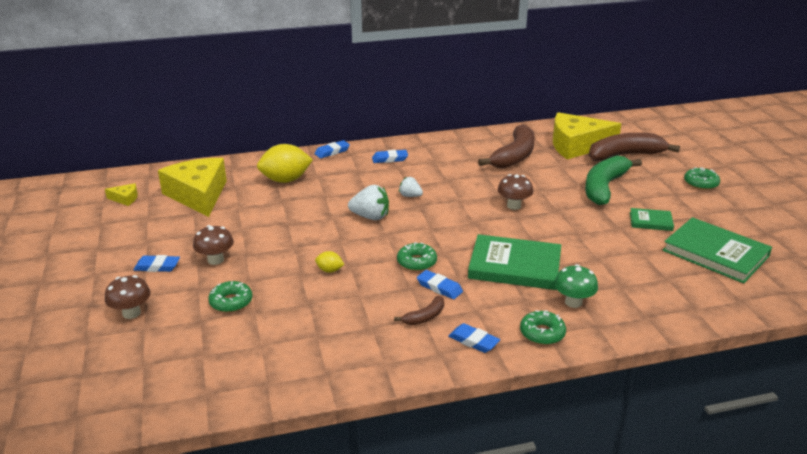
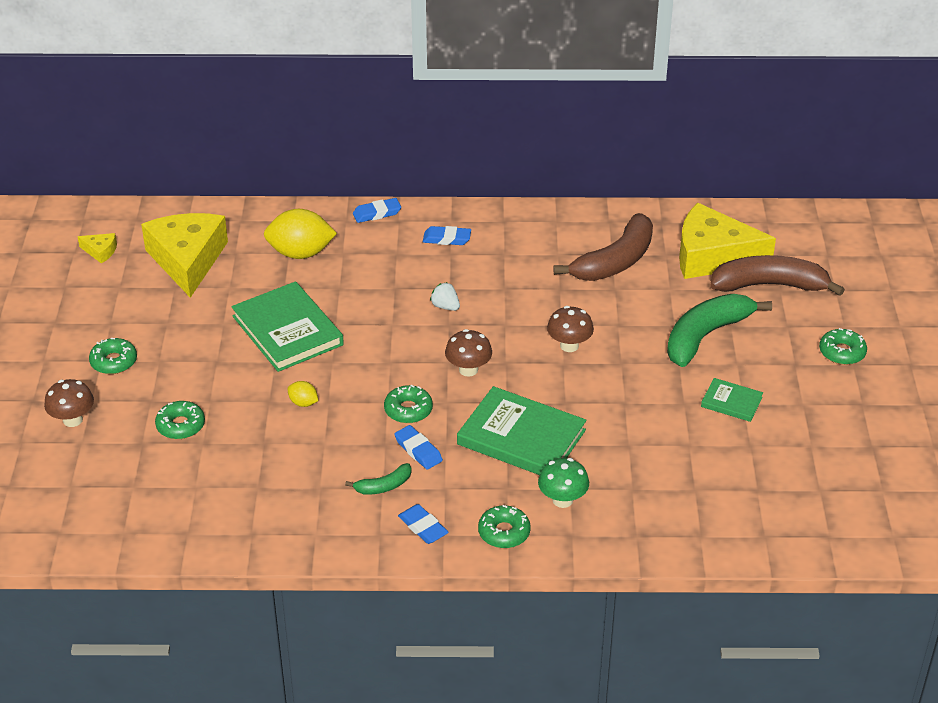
camera: 15 degrees right, 10 degrees up
blue eraser [133,255,180,272] -> green donut [89,338,137,374]
brown mushroom [193,225,234,265] -> brown mushroom moved to [445,329,492,377]
white strawberry [348,185,389,220] -> none
brown banana [394,296,444,325] -> green banana [345,463,412,495]
green book [663,217,772,283] -> green book moved to [231,281,344,372]

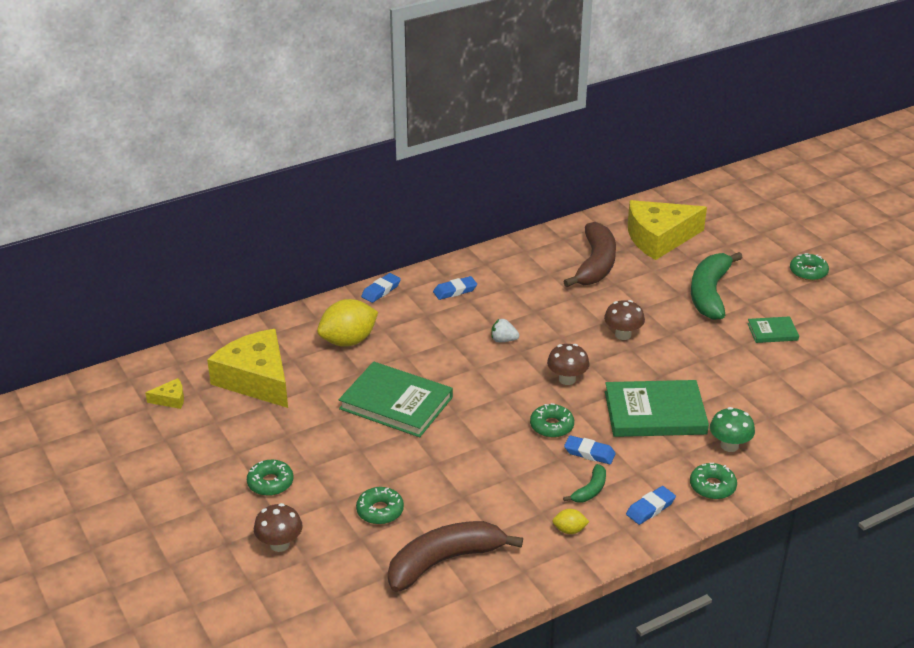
camera: 30 degrees left, 5 degrees down
yellow lemon [287,381,318,407] -> yellow lemon moved to [552,509,589,534]
blue eraser [398,504,449,544] -> blue eraser turned 60 degrees counterclockwise [626,486,676,525]
brown banana [710,255,845,296] -> brown banana moved to [388,521,523,592]

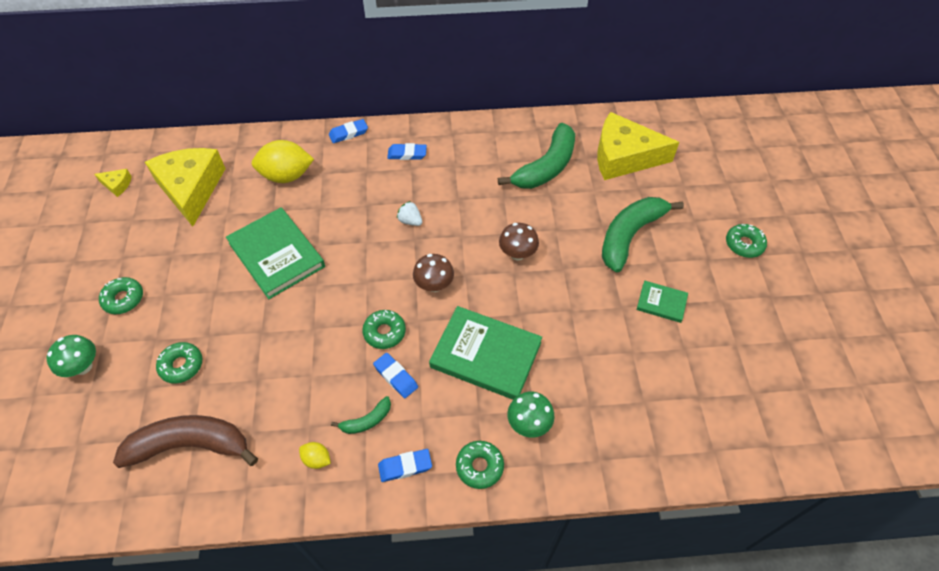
camera: 25 degrees right, 20 degrees up
brown mushroom [254,503,303,552] -> green mushroom [47,335,96,377]
brown banana [563,222,616,287] -> green banana [498,123,575,189]

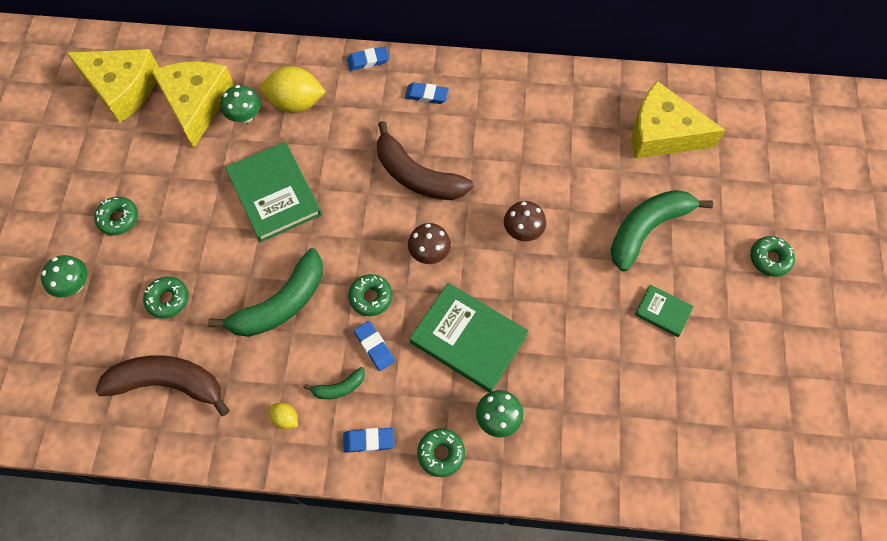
camera: 10 degrees right, 10 degrees up
yellow cheese [94,169,132,197] -> yellow cheese [67,49,159,123], size x2.46
white strawberry [397,201,422,226] -> brown banana [377,121,473,200]
green banana [498,123,575,189] -> green banana moved to [208,248,323,337]
none -> green mushroom [221,85,261,123]

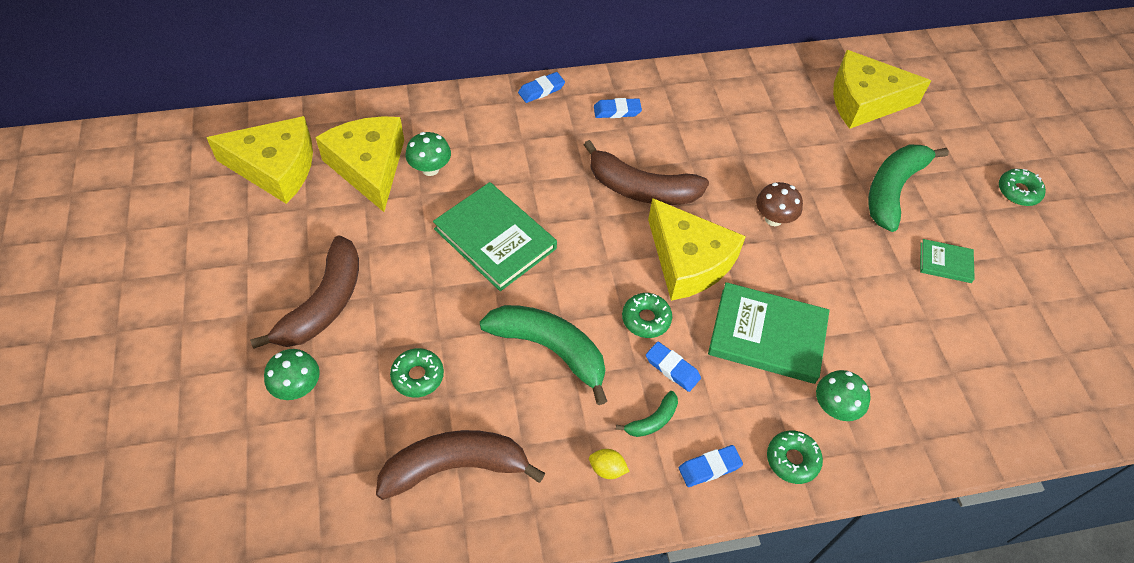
camera: 20 degrees left, 10 degrees down
green donut [94,197,138,236] -> brown banana [250,235,359,349]
green banana [208,248,323,337] -> green banana turned 90 degrees counterclockwise [480,305,607,405]
yellow lemon [260,66,326,113] -> none
brown mushroom [408,223,451,264] -> yellow cheese [648,198,746,301]

